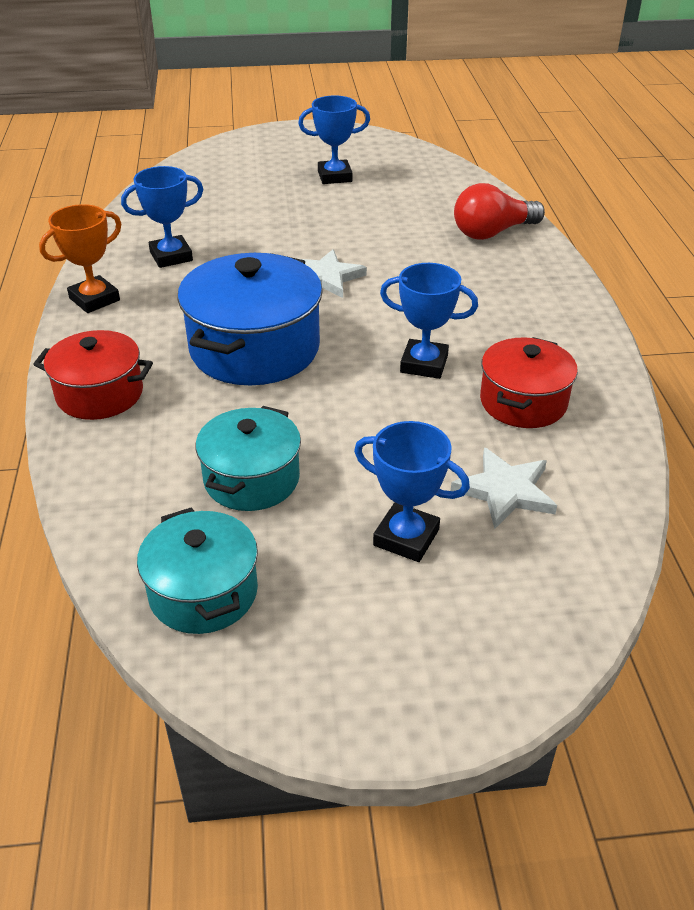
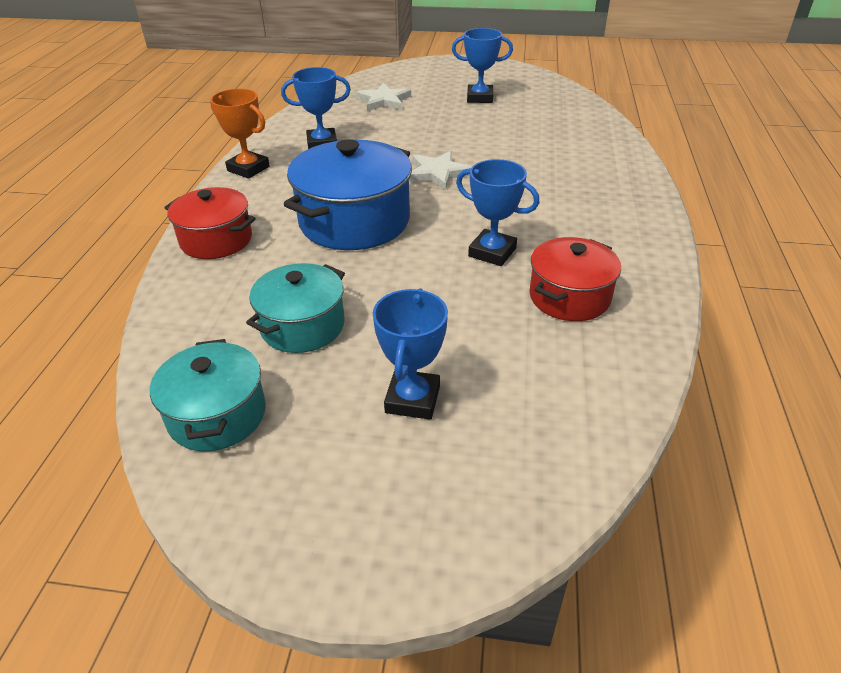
camera: 15 degrees right, 0 degrees up
orange trophy [39,204,121,313] -> orange trophy turned 60 degrees clockwise [210,89,270,179]
blue trophy [354,421,470,562] -> blue trophy turned 60 degrees clockwise [373,288,448,420]
white star [451,447,557,529] -> white star moved to [356,83,411,111]
red light bulb [454,183,545,240] -> none

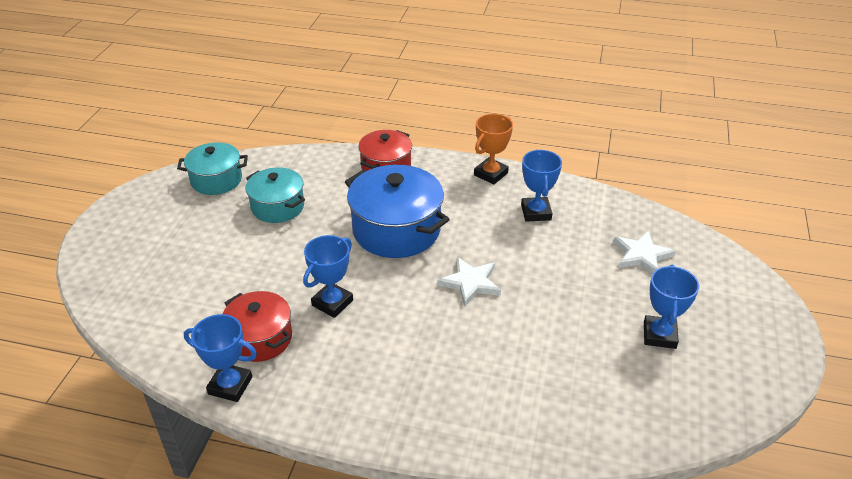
camera: 95 degrees right, 0 degrees up
blue trophy [373,288,448,420] -> blue trophy moved to [184,314,257,402]

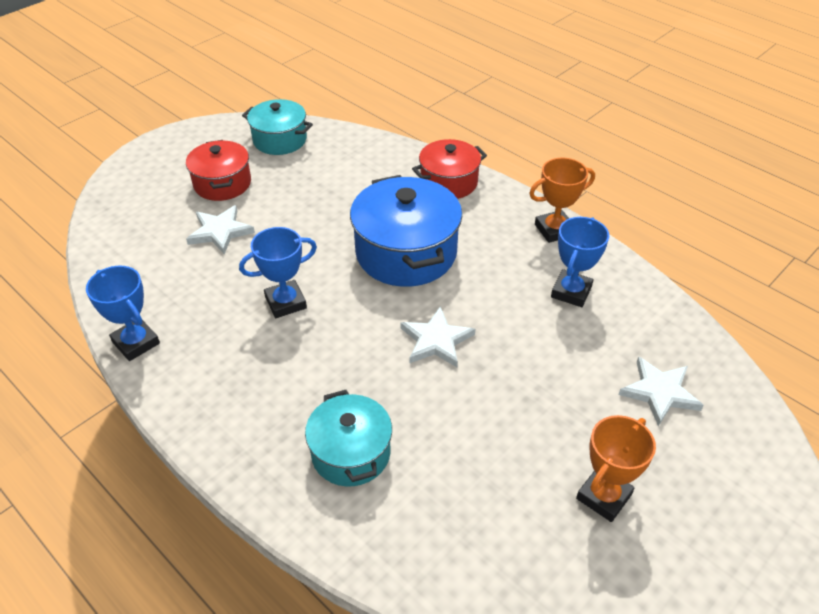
camera: 30 degrees right, 5 degrees up
red pot [223,291,292,362] -> red pot moved to [186,140,251,201]
turquoise pot [246,167,305,223] -> turquoise pot moved to [305,390,392,487]
blue trophy [644,265,699,349] -> orange trophy [576,415,656,522]
none -> white star [186,205,255,254]

